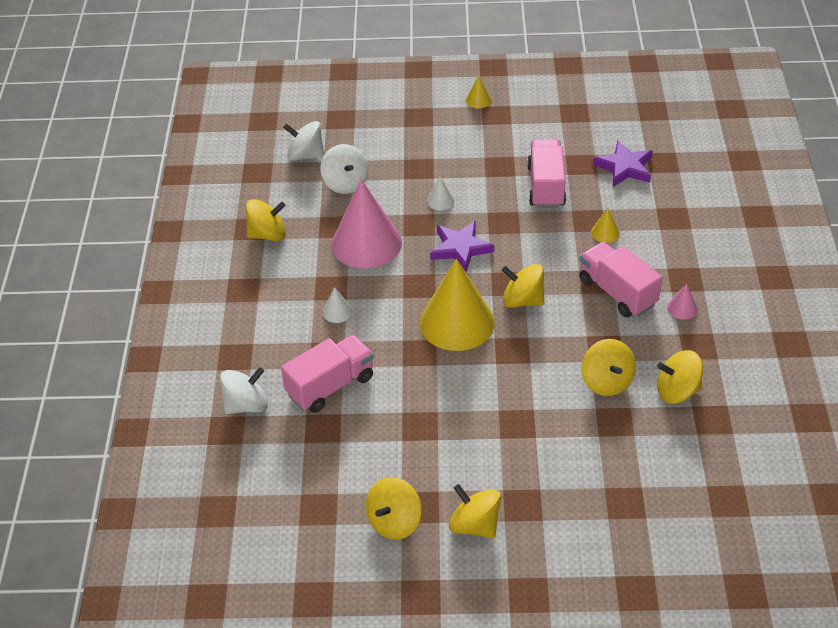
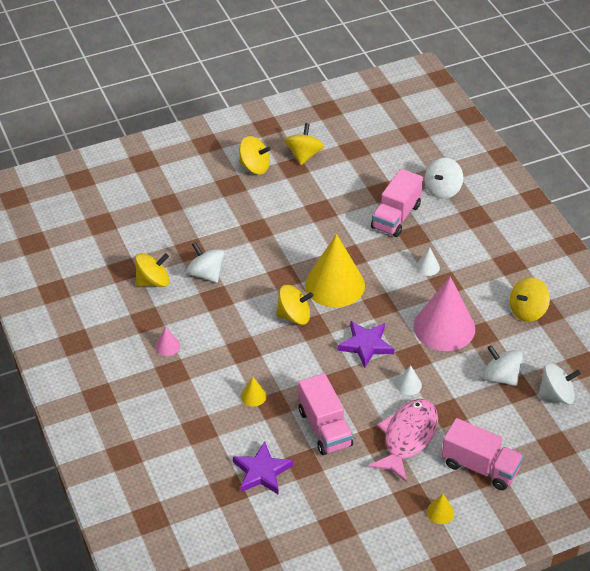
camera: 155 degrees right, 0 degrees up
pink truck [579,242,662,317] -> pink truck moved to [442,418,524,490]
yellow spinning top [581,339,636,396] -> white spinning top [186,242,224,283]
none -> pink fish [368,399,438,483]

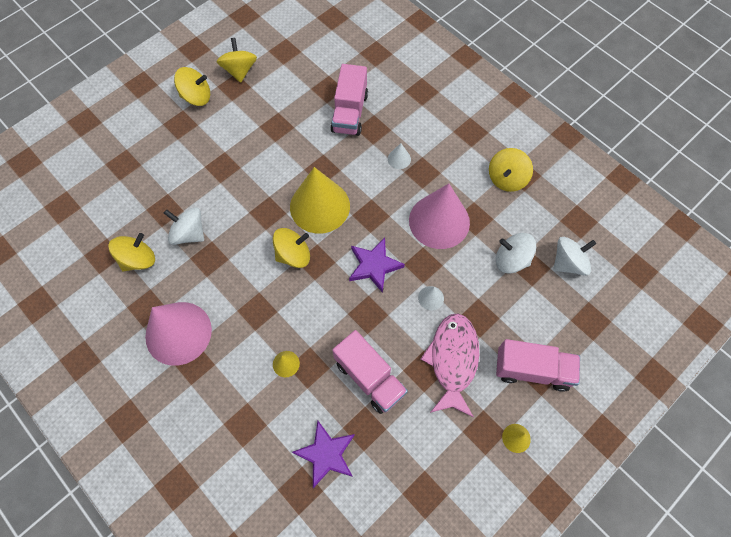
camera: 20 degrees left, 20 degrees up
pink cone [155,327,180,356] -> pink cone [145,302,212,366], size x2.49
white spinning top [425,158,463,199] -> none

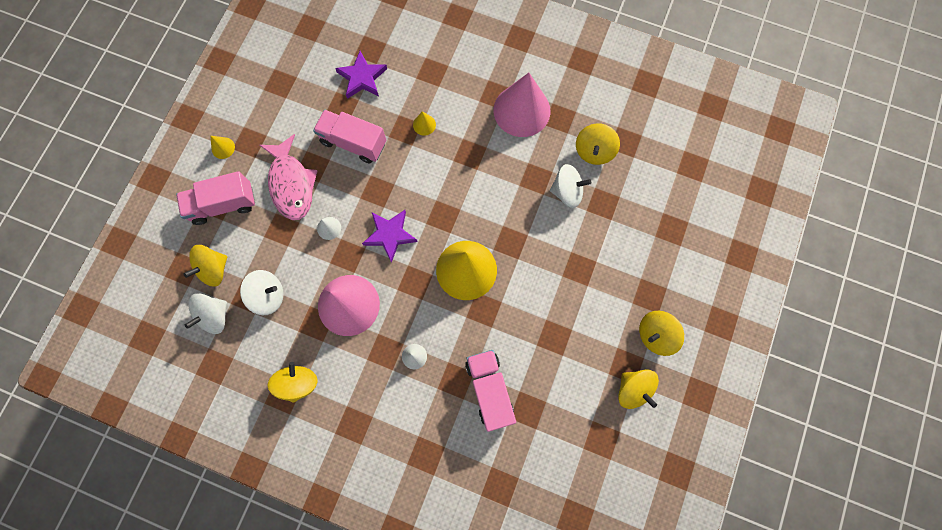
camera: 155 degrees right, 10 degrees up
yellow spinning top [273,228,310,268] -> yellow spinning top moved to [183,245,227,287]

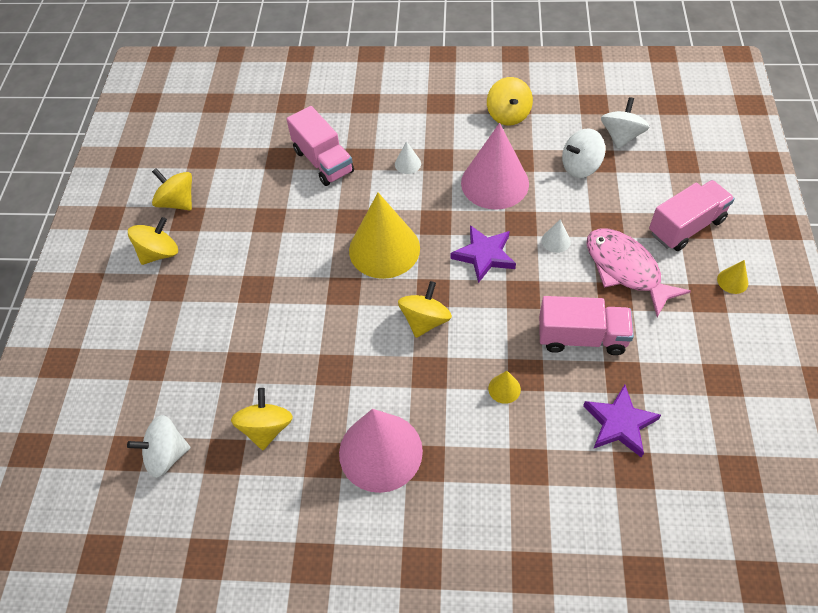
camera: 165 degrees right, 20 degrees down
yellow spinning top [183,245,227,287] -> yellow spinning top moved to [398,281,452,338]
white spinning top [550,164,591,208] -> white spinning top moved to [127,415,191,478]

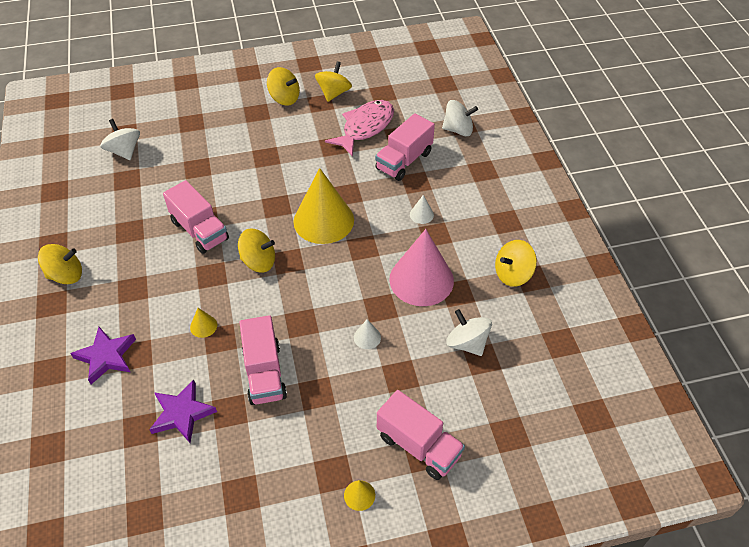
camera: 70 degrees right, 5 degrees down
yellow spinning top [231,388,293,450] -> yellow spinning top moved to [38,244,82,284]
pink cone [339,409,423,493] -> none
purple star [451,225,516,283] -> purple star moved to [70,327,136,384]
pink fish [587,228,691,317] -> pink fish moved to [325,100,394,157]
white spinning top [601,97,650,149] -> white spinning top moved to [442,100,478,136]
none -> pink truck [163,180,229,254]

